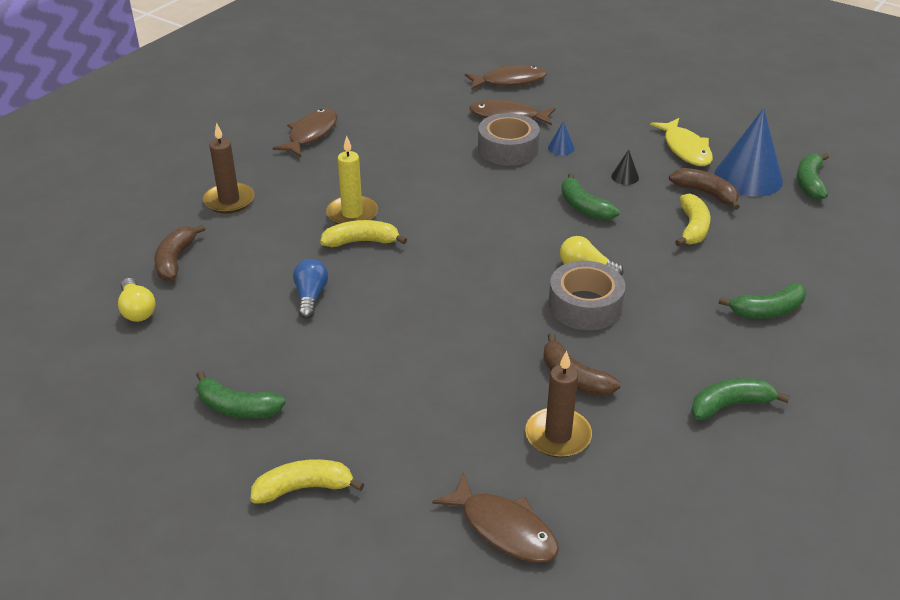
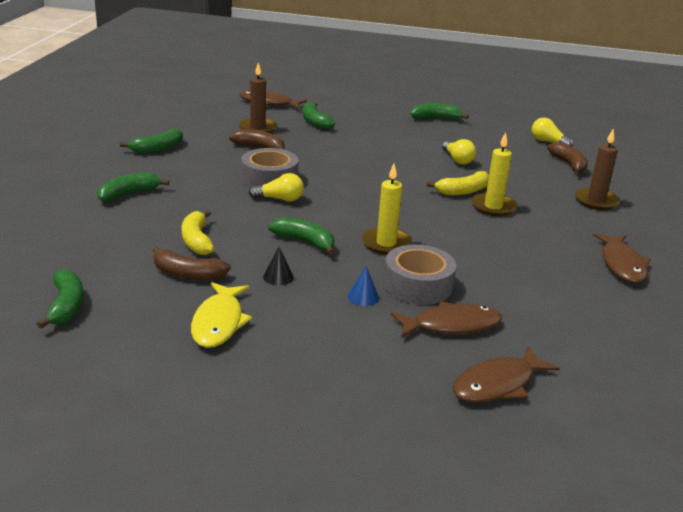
camera: 155 degrees right, 10 degrees down
yellow banana [251,459,364,504] -> none
blue light bulb [293,259,328,319] -> yellow light bulb [442,139,476,165]
yellow fish [650,118,713,166] -> yellow fish turned 135 degrees counterclockwise [191,282,252,348]
blue cone [714,108,783,197] -> none
none -> green banana [303,102,335,130]
none -> yellow candle [362,164,412,255]

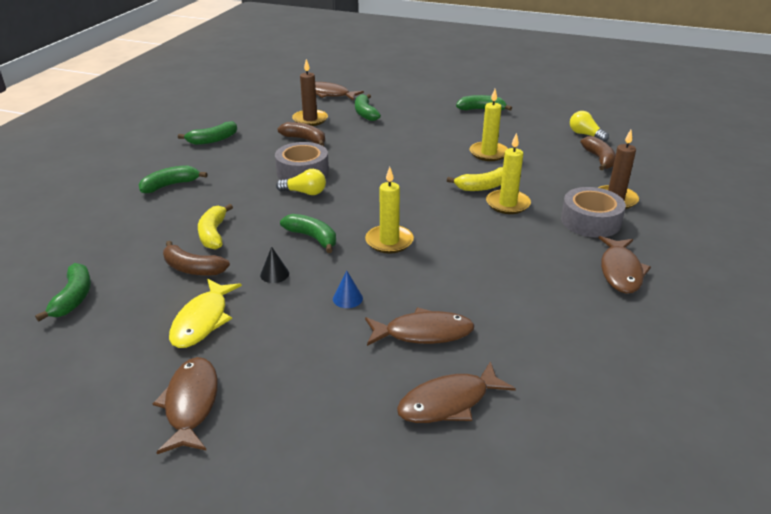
camera: 10 degrees right, 5 degrees up
grey tape [383,245,456,305] -> grey tape moved to [561,187,626,238]
yellow light bulb [442,139,476,165] -> yellow candle [470,89,508,161]
none -> brown fish [153,357,218,454]

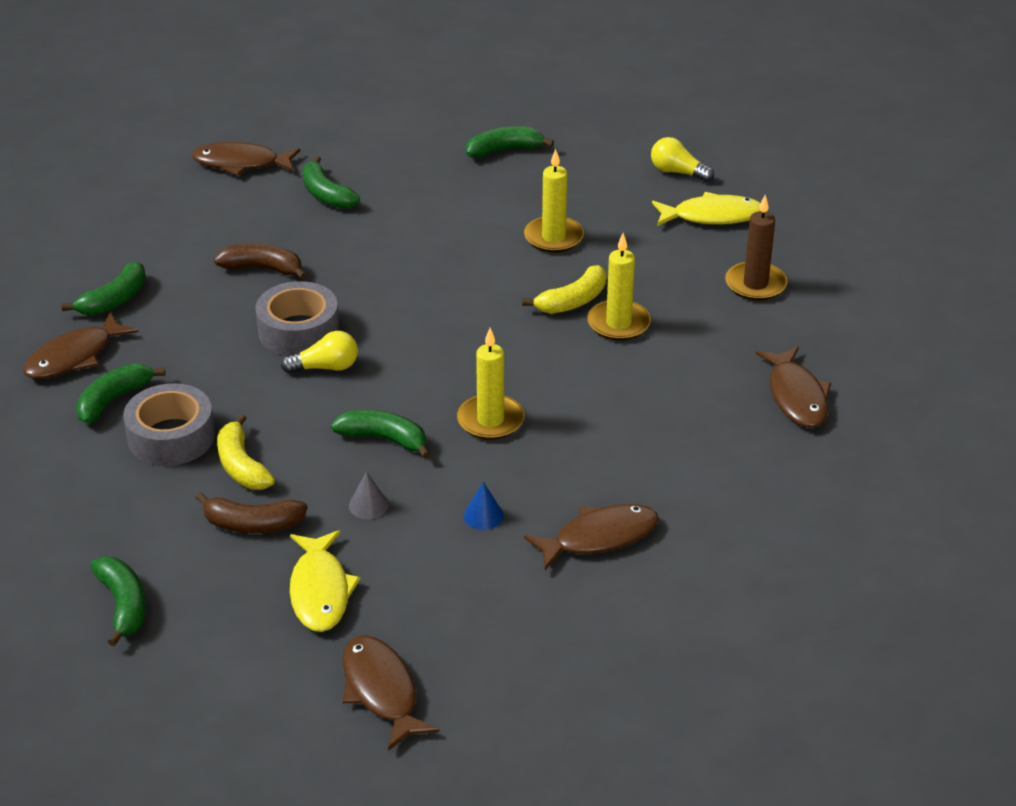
camera: 20 degrees left, 5 degrees up
black cone [260,247,289,283] -> grey cone [349,471,388,519]
brown candle [292,59,328,126] -> none
brown fish [397,361,516,423] -> brown fish moved to [23,312,138,379]
grey tape [561,187,626,238] -> grey tape moved to [123,383,215,466]
brown banana [580,136,616,170] -> yellow fish [652,192,760,226]

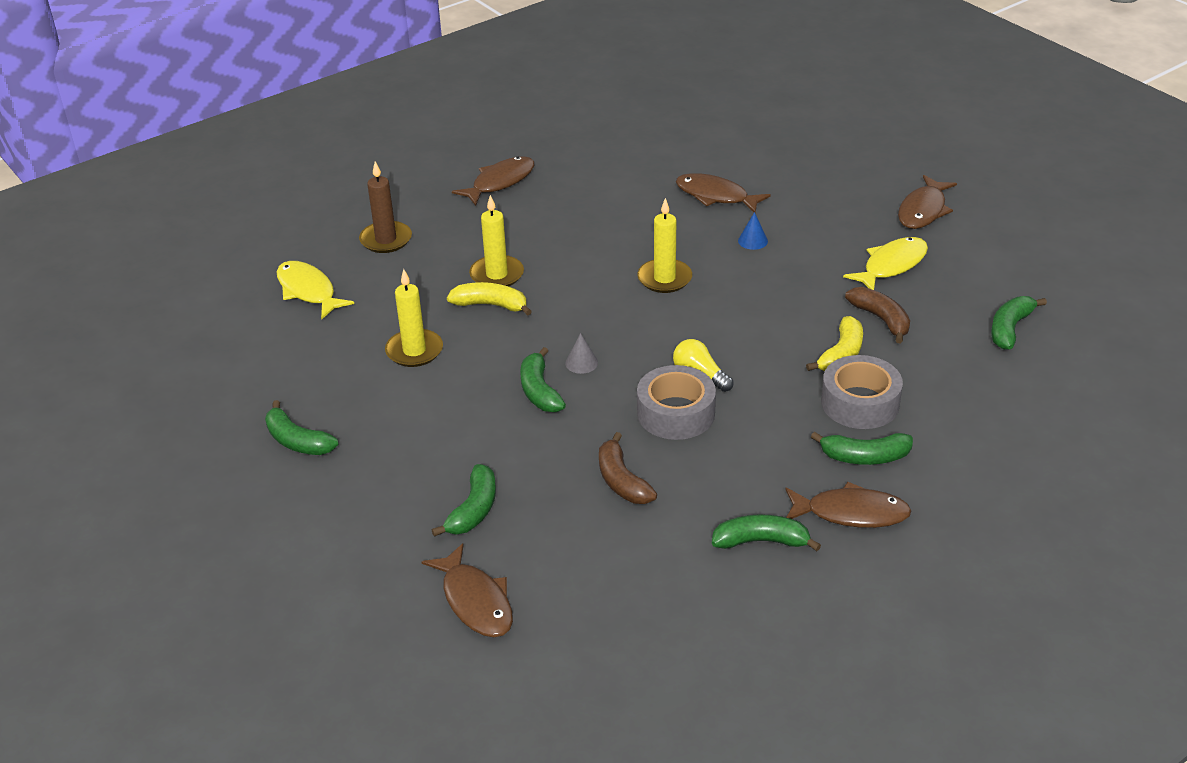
camera: 125 degrees left, 0 degrees up
green banana [331,410,430,459] -> green banana moved to [520,347,566,412]
grey cone [349,471,388,519] -> grey cone moved to [565,333,598,374]
yellow light bulb [651,137,714,182] -> none

